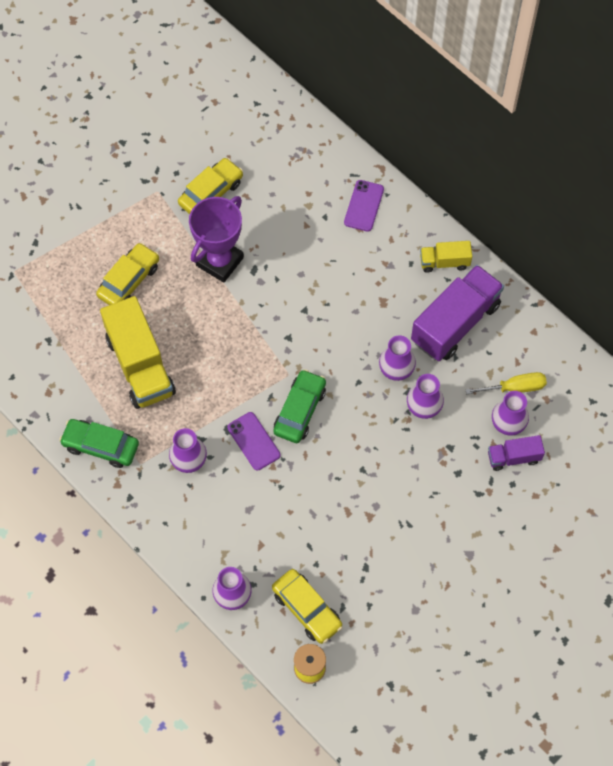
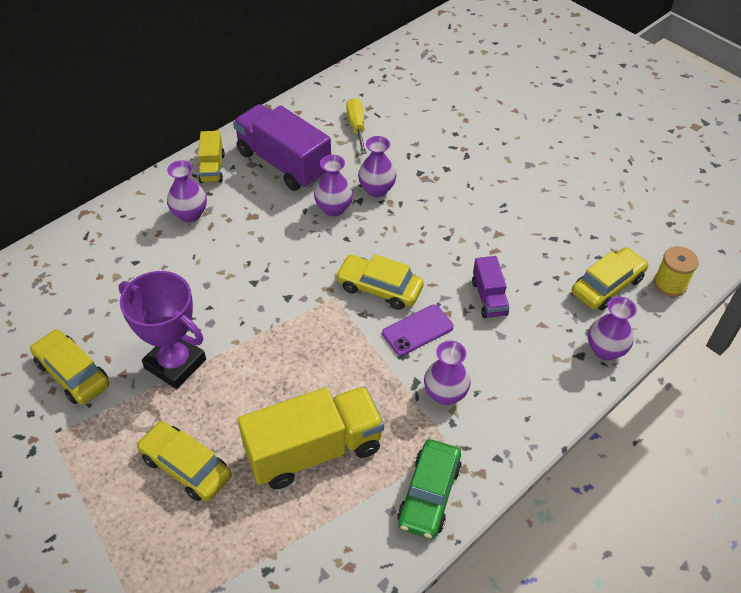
camera: 90 degrees left, 15 degrees down
green car [273,369,326,443] -> yellow car [335,254,424,310]
purple phone [344,180,384,232] -> none
purple truck [488,435,545,471] -> purple truck moved to [472,256,510,318]
purple vase [492,391,529,436] -> purple vase moved to [167,160,207,222]

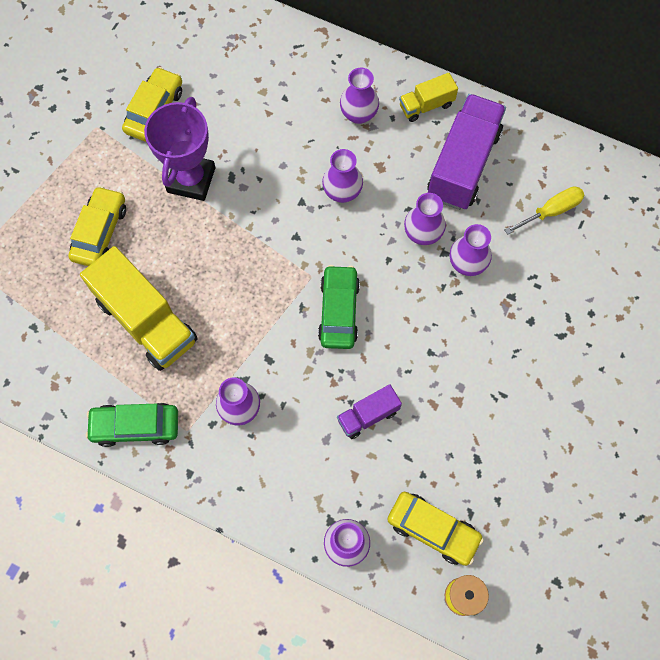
camera: 70 degrees right, 20 degrees up
yellow car [335,254,424,310] -> green car [318,265,360,349]
purple phone [382,305,454,356] -> none
none -> purple vase [322,149,363,203]

